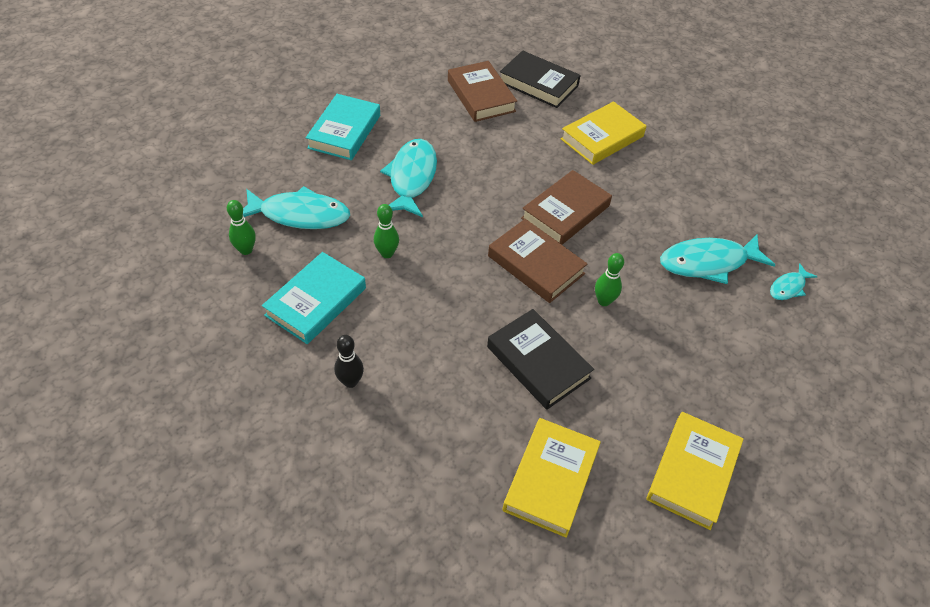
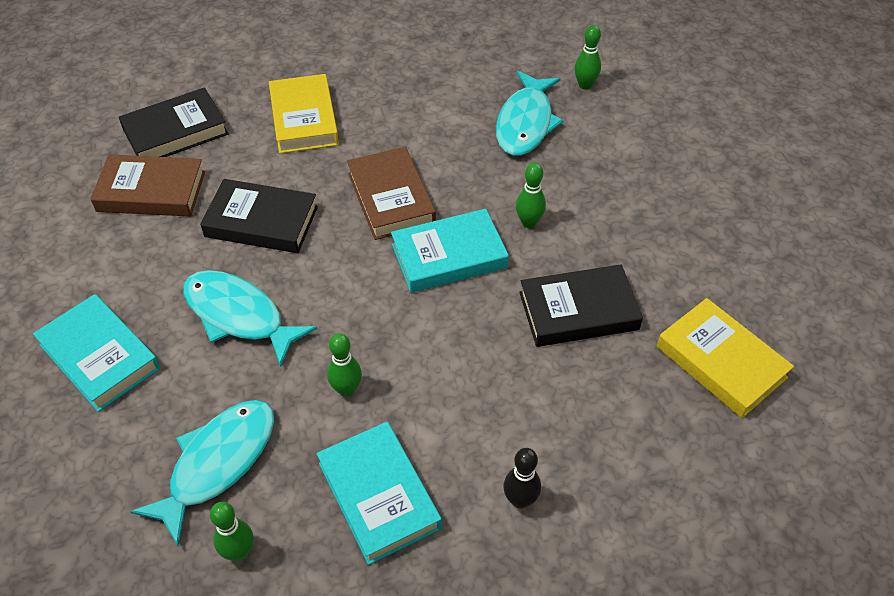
camera: 60 degrees left, 0 degrees up
brown book [488,219,588,303] -> turquoise book [391,209,509,293]
yellow book [646,412,744,530] -> none
turquoise fish [770,264,818,300] -> green bowling pin [574,25,601,89]
none -> black book [200,179,318,253]

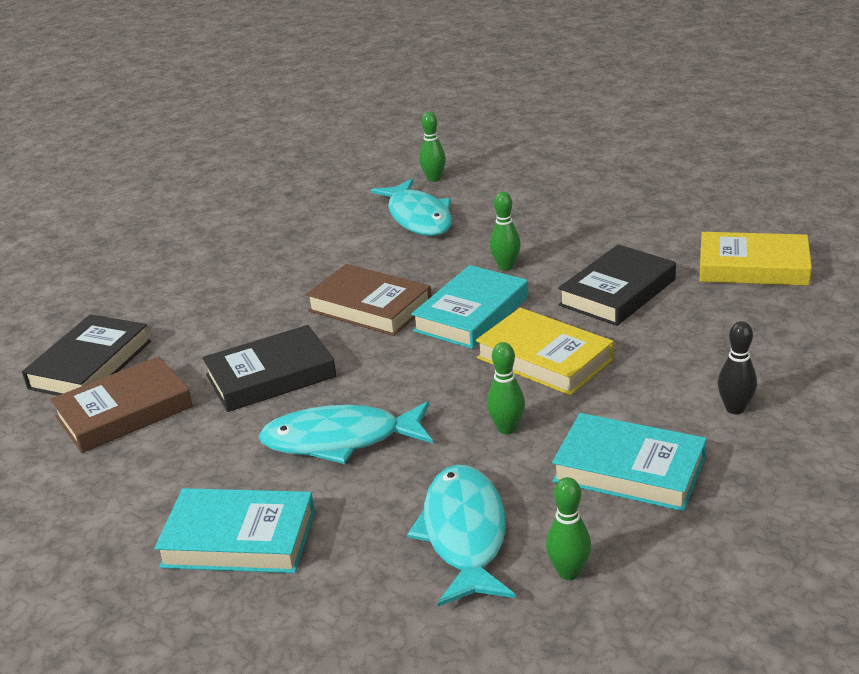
camera: 35 degrees left, 20 degrees down
yellow book [269,74,339,154] -> yellow book moved to [476,308,614,395]

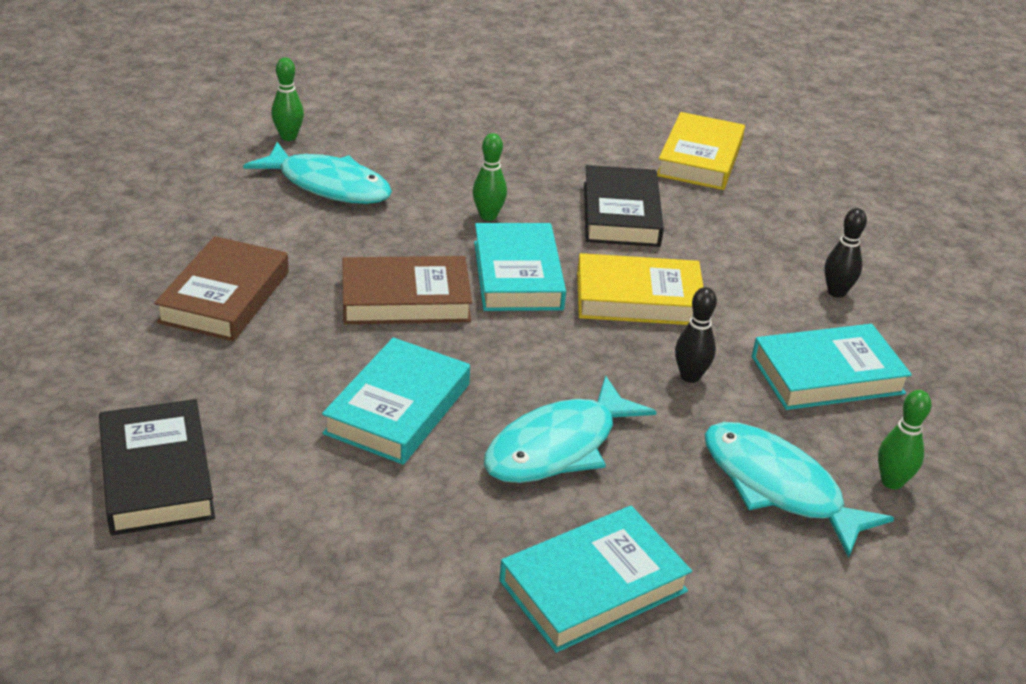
camera: 45 degrees left, 5 degrees up
brown book [50,356,193,453] -> brown book moved to [154,236,289,341]
black book [202,325,336,412] -> turquoise book [322,337,470,465]
green bowling pin [487,342,525,434] -> black bowling pin [675,287,717,383]
yellow book [699,232,812,286] -> yellow book turned 45 degrees counterclockwise [657,112,745,190]

